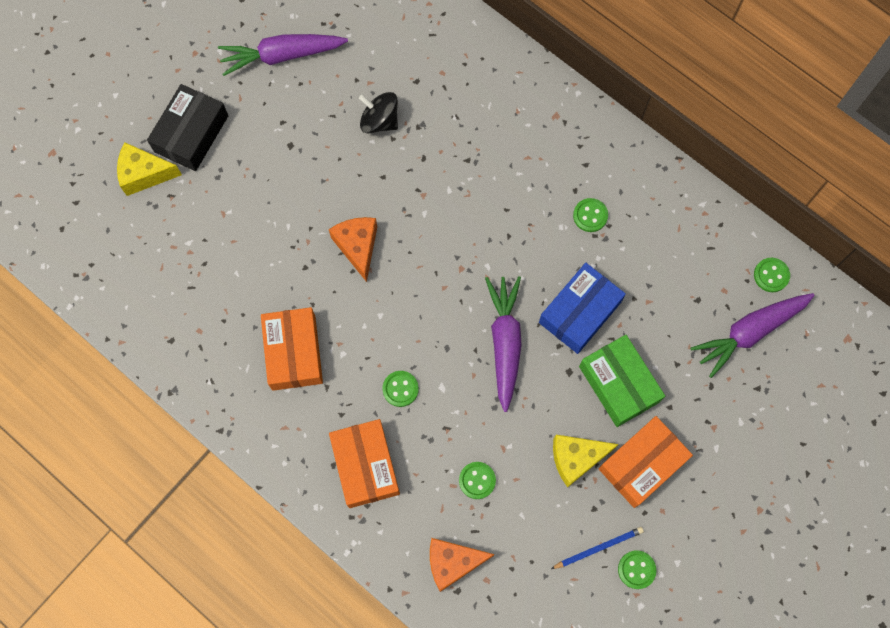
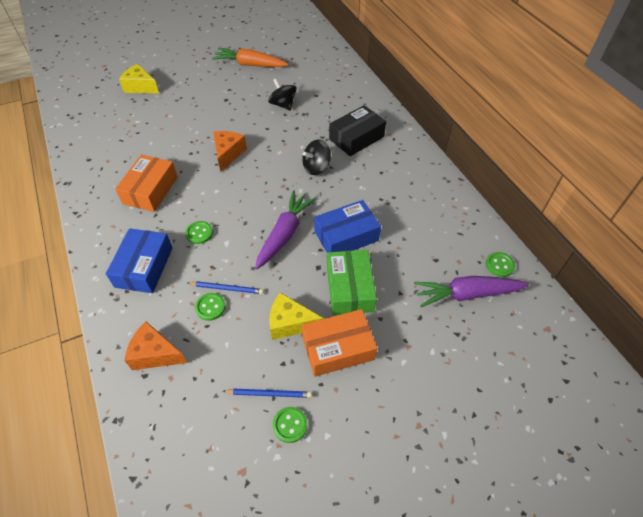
camera: 25 degrees right, 20 degrees down
black box [147,84,228,171] -> black box moved to [329,105,386,156]
purple carrot [218,34,348,76] -> orange carrot [212,48,289,67]
orange box [329,419,400,508] -> blue box [106,228,173,293]
green button [573,198,608,232] -> none
none -> blue pencil [188,281,264,294]
none -> black spinning top [302,139,331,175]

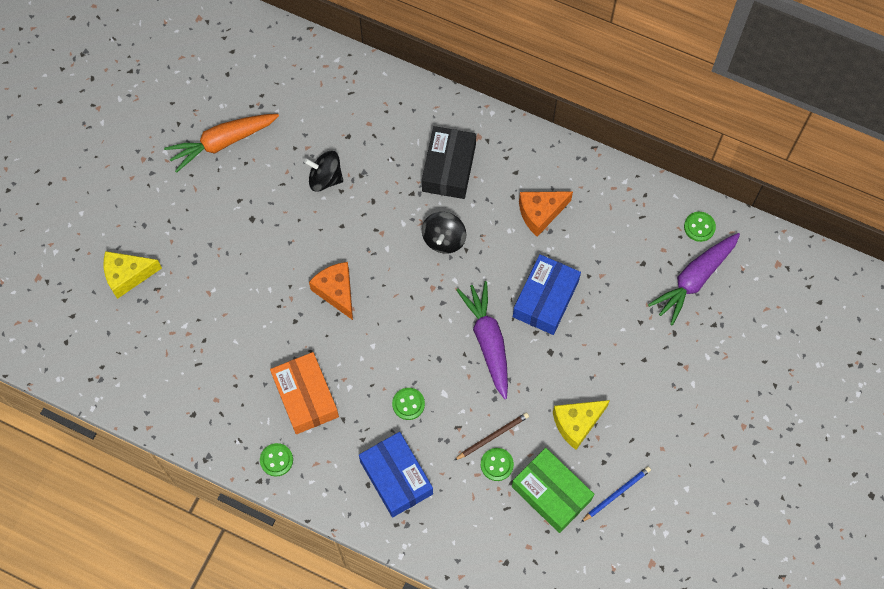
camera: 40 degrees left, 15 degrees up
orange cheese [124,322,187,370] -> orange cheese moved to [519,191,573,237]
blue pencil [188,281,264,294] -> brown pencil [454,412,529,460]
green button [273,407,307,443] -> green button moved to [260,443,293,477]
orange box [302,309,377,377] -> none
green box [327,250,377,315] -> green box moved to [512,448,594,533]

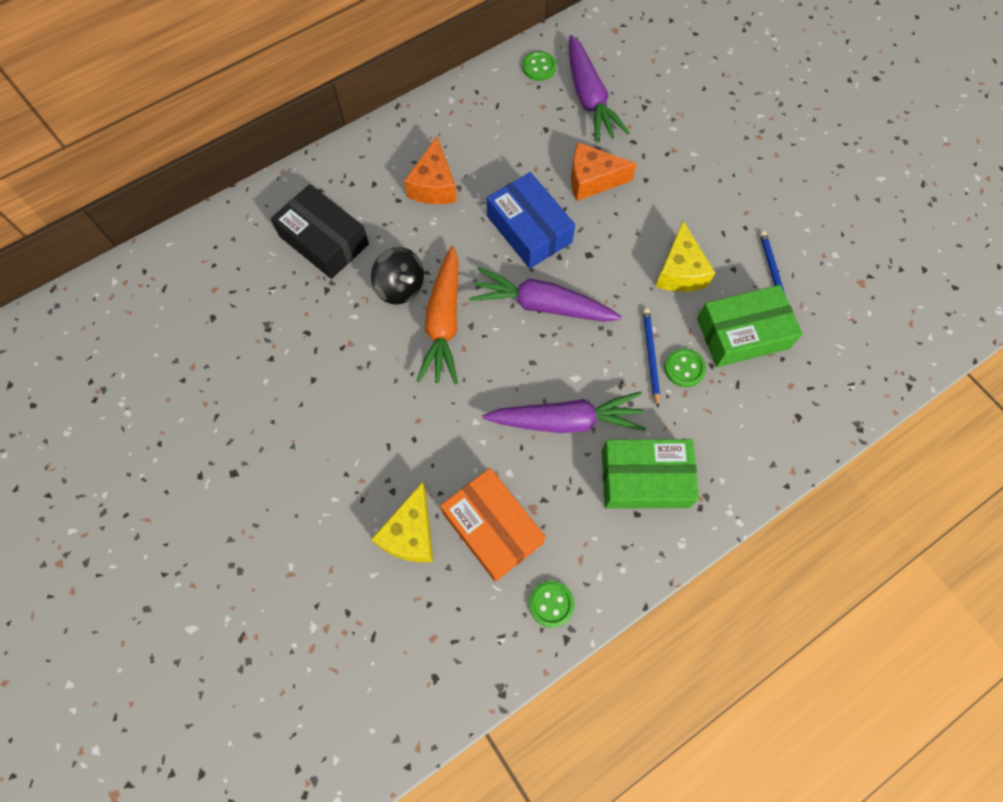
camera: 60 degrees left, 0 degrees up
yellow cheese [104,251,162,299] -> yellow cheese moved to [371,482,433,562]
orange carrot [164,114,279,173] -> orange carrot moved to [416,246,458,385]
orange box [270,352,339,434] -> orange box turned 45 degrees clockwise [440,468,546,582]
black spinning top [304,151,343,192] -> none
orange cheese [309,262,353,320] -> orange cheese moved to [571,142,637,201]
blue box [359,432,433,518] -> green box [602,439,699,509]
green button [392,388,425,420] -> purple carrot [482,392,646,433]
brown pencil [454,412,529,460] -> blue pencil [643,308,660,407]

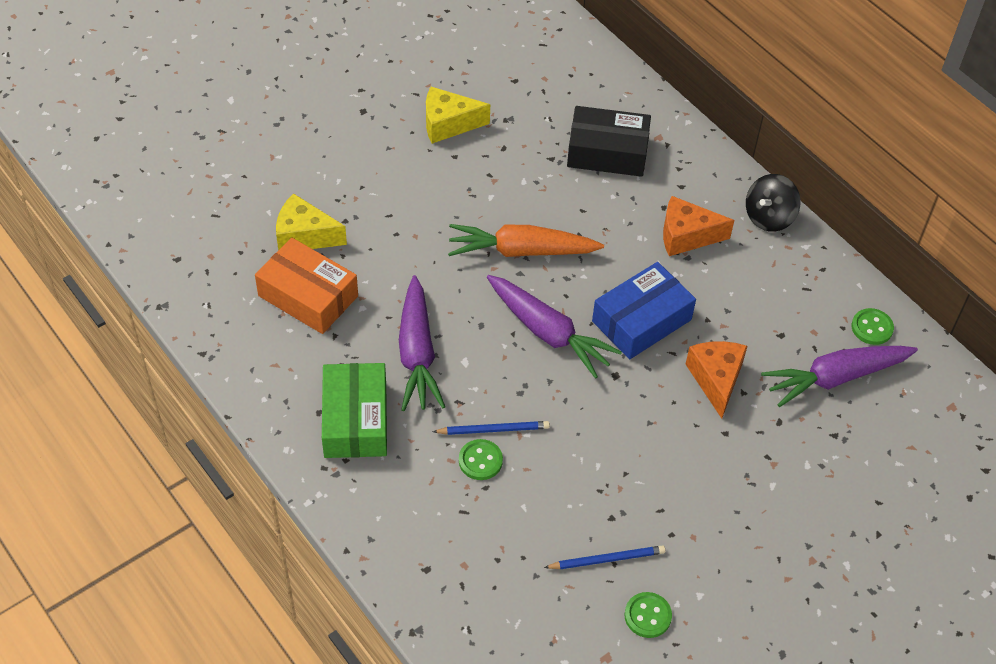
camera: 85 degrees right, 15 degrees down
black box [271,184,369,279] -> black box turned 60 degrees clockwise [567,106,651,177]
black spinning top [371,247,424,305] -> black spinning top moved to [746,174,801,232]
orange box [440,468,546,582] -> orange box turned 75 degrees clockwise [255,238,358,334]
purple carrot [469,267,622,322] -> purple carrot turned 120 degrees clockwise [487,275,622,379]
green button [529,581,574,628] -> green button moved to [624,592,672,638]
yellow cheese [655,221,715,292] -> yellow cheese moved to [426,87,490,144]
green box [697,285,803,367] -> none

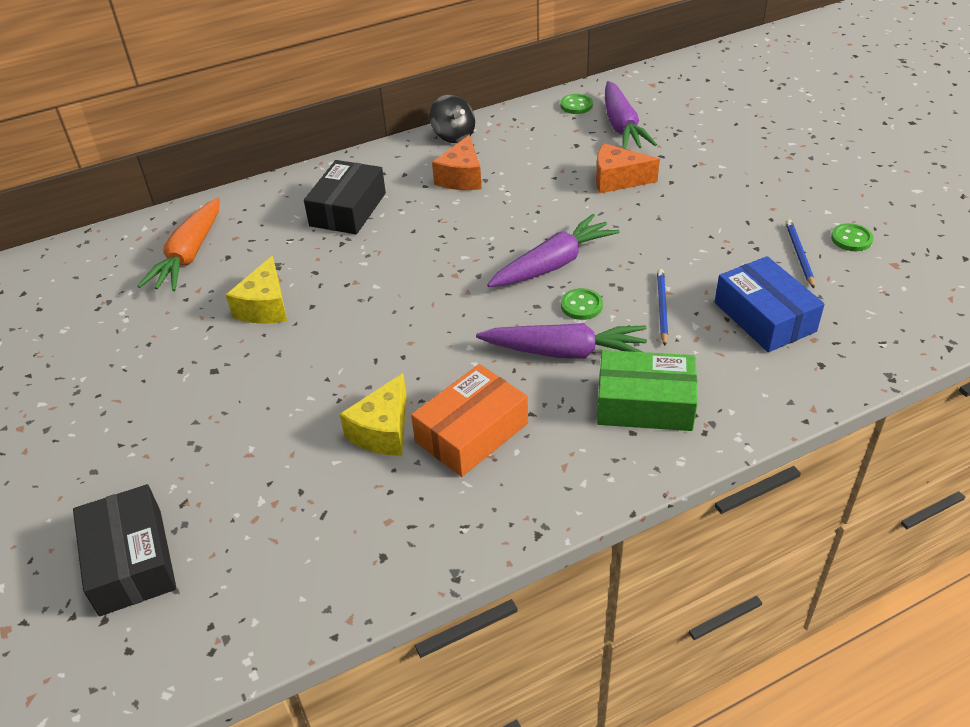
camera: 75 degrees left, 10 degrees down
orange carrot [448,224,604,257] -> orange carrot moved to [137,198,220,291]
green button [459,439,503,480] -> green button moved to [561,288,603,320]
blue box [592,262,696,359] -> blue box moved to [715,256,825,352]
none -> black box [73,484,176,616]

